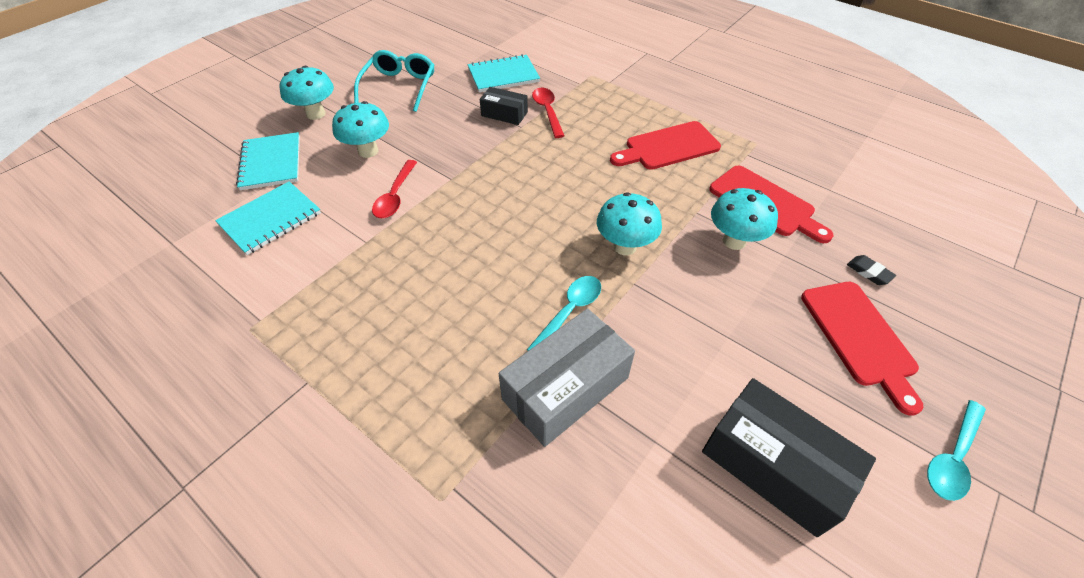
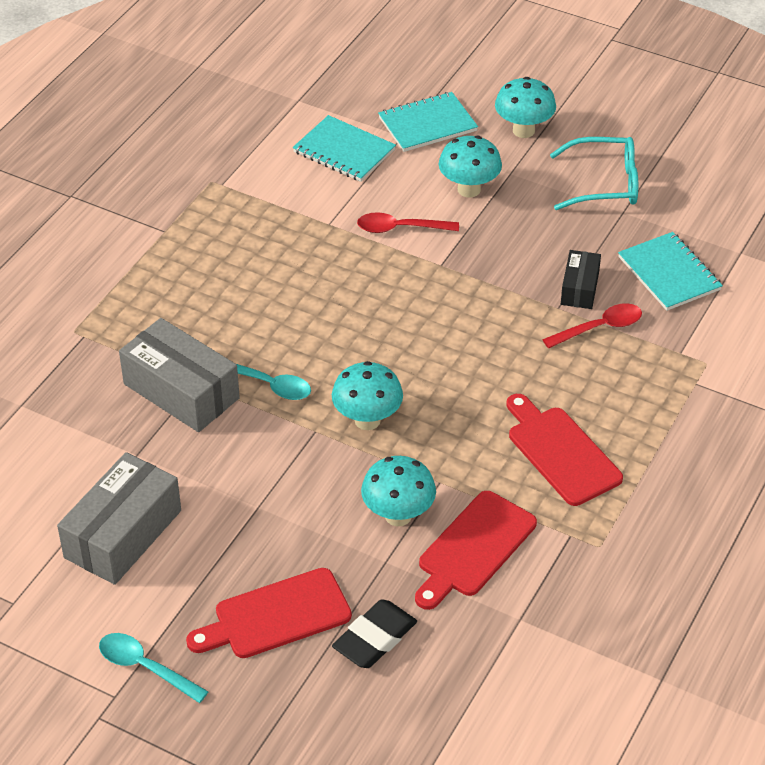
camera: 80 degrees right, 5 degrees down
black box [702,378,876,537] -> grey box [57,452,181,585]
black eraser [847,255,896,285] -> black eraser [332,599,417,668], size x1.81

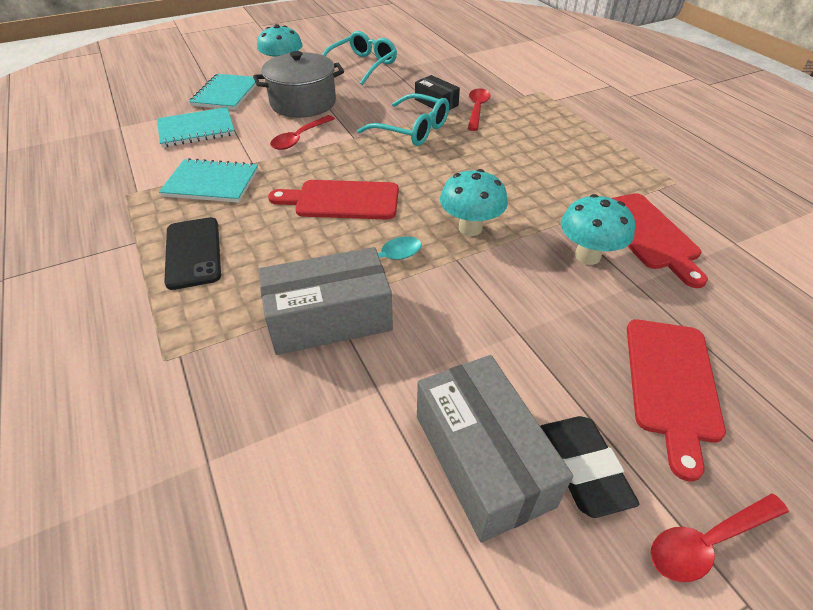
camera: 55 degrees left, 0 degrees up
turquoise spoon [99,633,209,703] -> red spoon [650,493,789,582]
black eraser [332,599,417,668] -> black eraser moved to [540,416,639,518]
turquoise mushroom [439,136,502,198] -> grey pot [253,51,344,118]
red cutting board [507,394,623,506] -> red cutting board moved to [268,180,399,220]
turquoise notebook [618,232,723,311] -> turquoise notebook moved to [159,158,258,203]
none -> black phone [164,217,221,290]
none -> turquoise glasses [357,93,449,146]

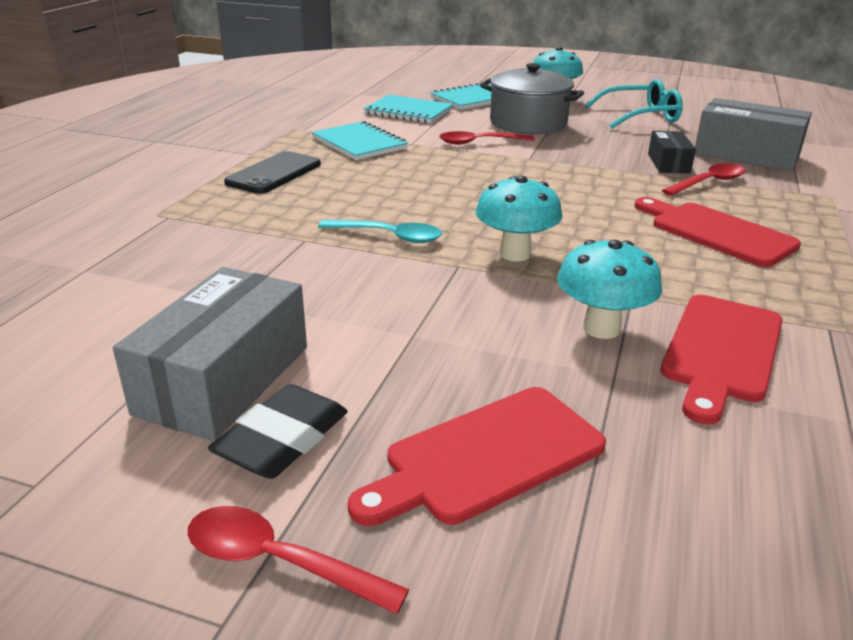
camera: 45 degrees right, 15 degrees down
grey box [259,247,393,355] -> grey box moved to [695,98,812,171]
red cutting board [268,180,399,220] -> red cutting board moved to [634,197,801,267]
turquoise glasses [357,93,449,146] -> none

